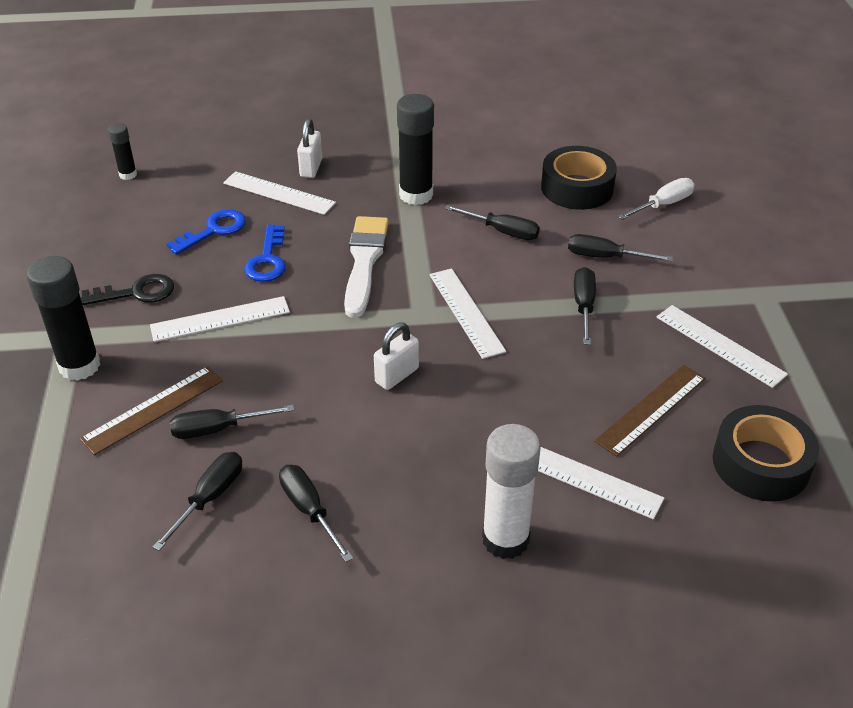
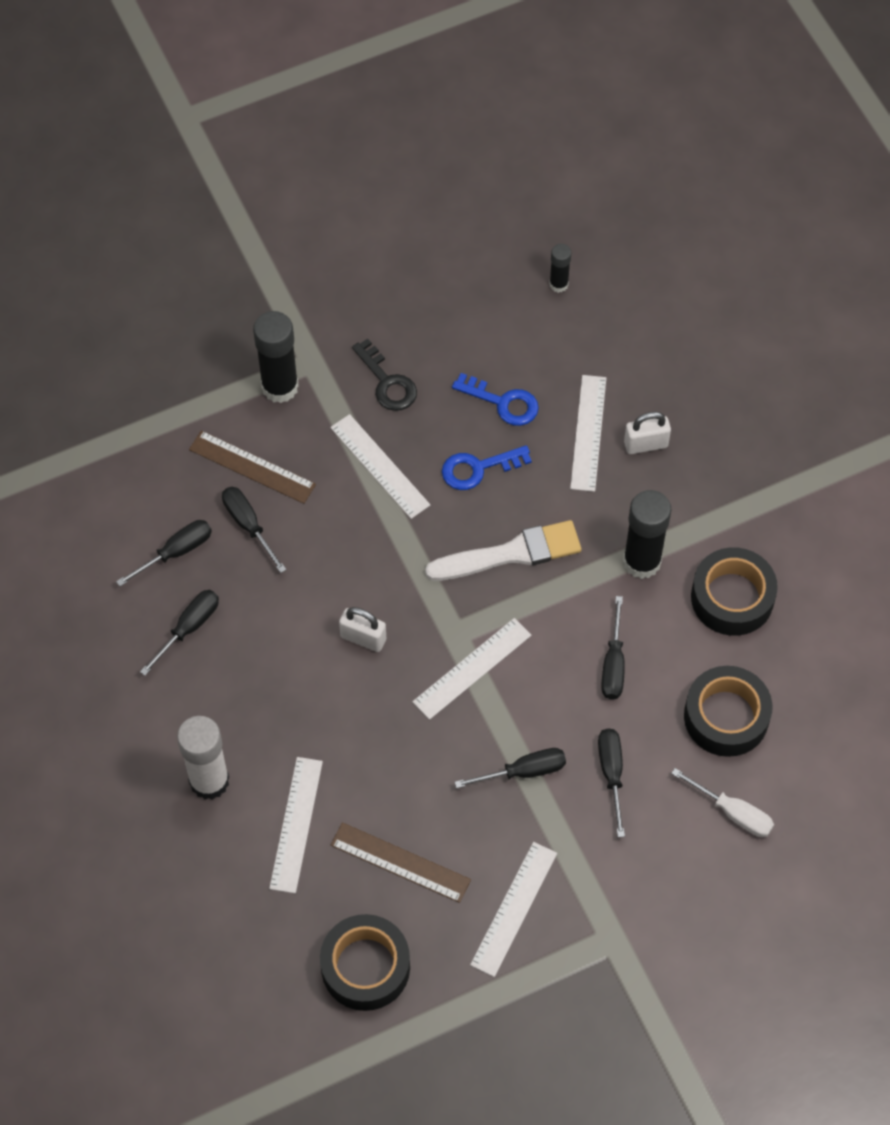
camera: 70 degrees right, 20 degrees up
black screwdriver [153,452,242,551] -> black screwdriver turned 45 degrees counterclockwise [116,520,212,586]
none -> black tape [691,547,778,636]

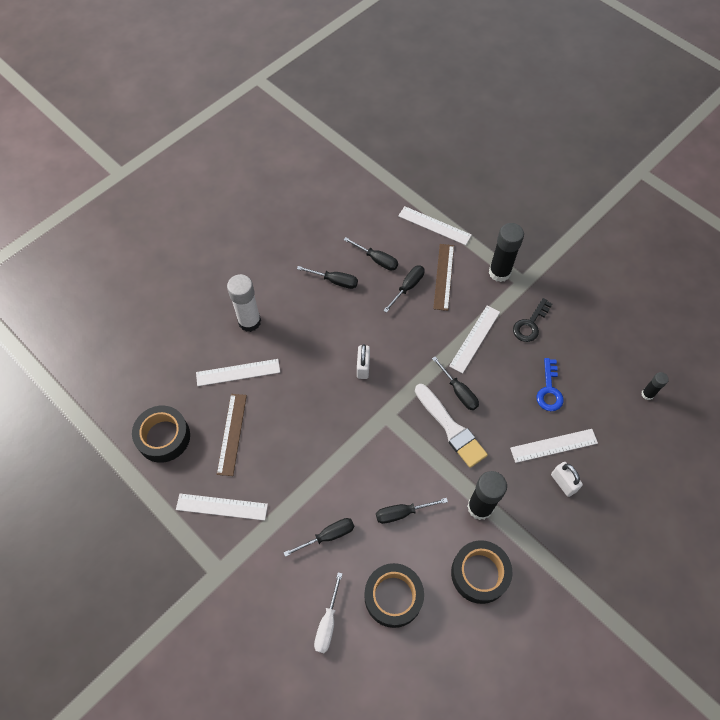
camera: 70 degrees right, 0 degrees up
white ruler [412,618,531,720] -> white ruler moved to [398,206,472,245]
blue key [442,445,532,490] -> none
black screwdriver [454,748,566,789] -> black screwdriver moved to [432,357,479,410]

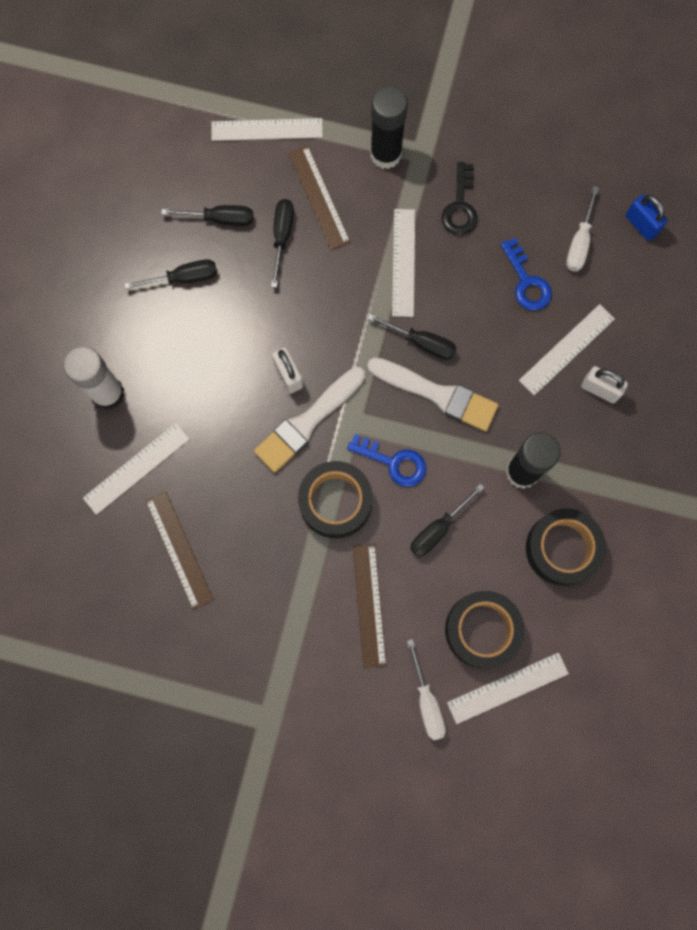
camera: 30 degrees left, 15 degrees up
black tape [132,406,190,463] -> black tape moved to [298,461,373,538]
white ruler [176,494,268,521] -> white ruler moved to [447,653,569,724]
black screwdriver [283,518,354,557] -> brown ruler [353,544,387,668]
black glue stick [641,372,669,400] -> blue padlock [626,195,668,241]
none -> white brush [254,367,366,473]
none -> blue key [347,434,426,487]
none -> white screwdriver [566,186,599,272]

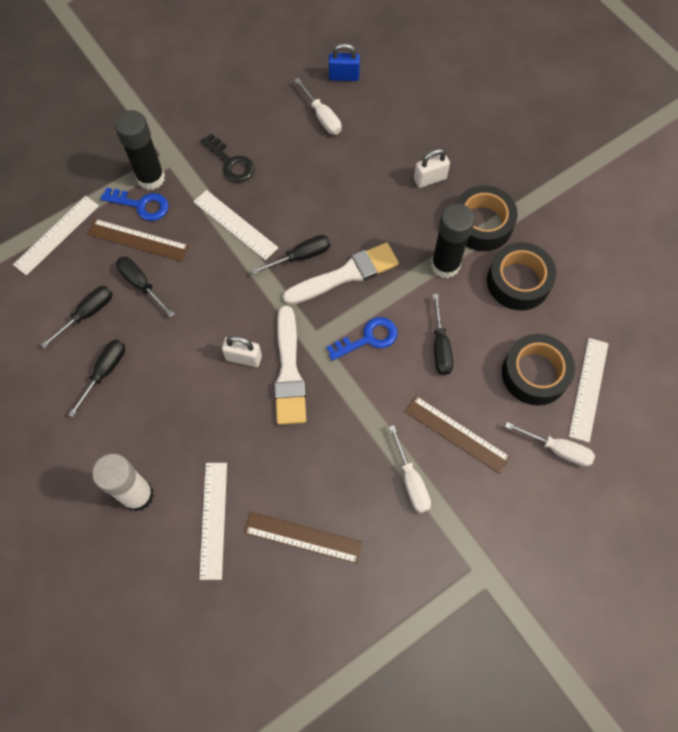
camera: 50 degrees left, 10 degrees down
black tape [298,461,373,538] -> black tape moved to [456,185,518,251]
blue key [501,238,552,310] -> blue key moved to [101,187,169,221]
white ruler [519,304,615,396] -> none
none -> white screwdriver [389,425,431,513]

